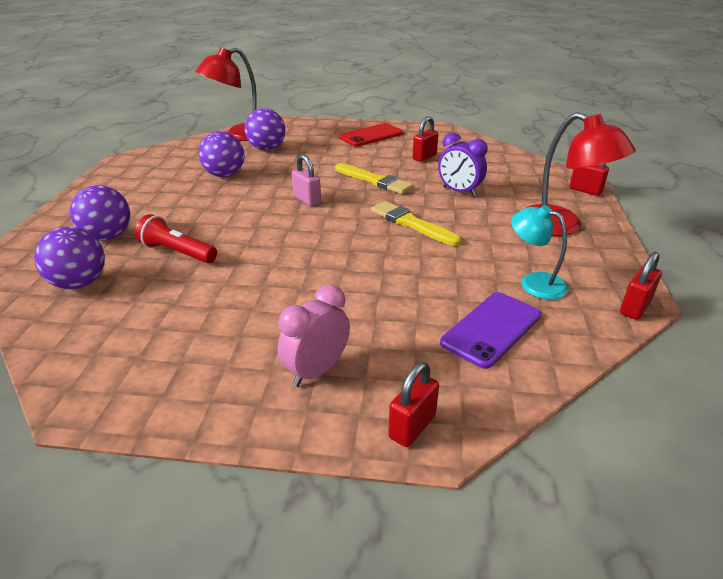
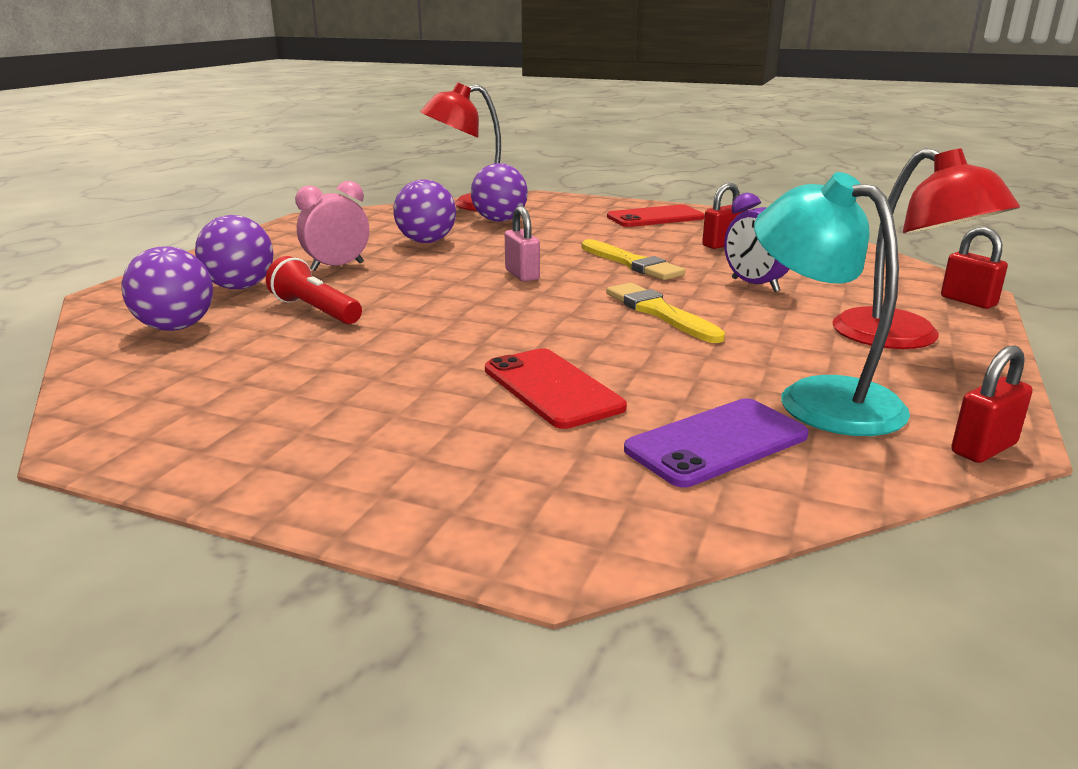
camera: 15 degrees right, 10 degrees down
pink clock [278,284,350,387] -> pink clock moved to [295,181,369,271]
red padlock [388,362,439,447] -> none
turquoise lamp [511,205,568,299] -> turquoise lamp [754,172,910,436], size x1.61
none -> red phone [485,348,627,429]

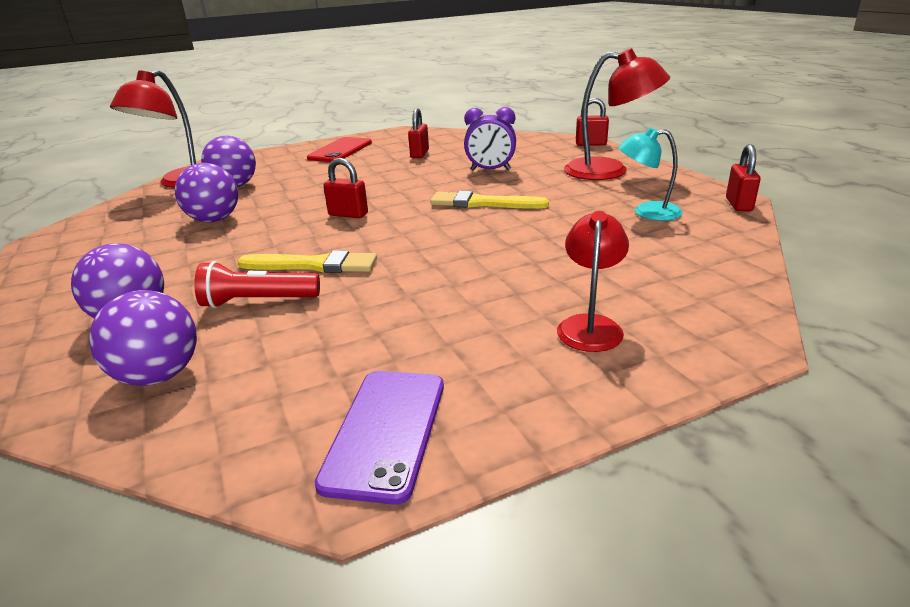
camera: 45 degrees left, 5 degrees up
pink clock [295,181,369,271] -> none
red phone [485,348,627,429] -> none
pink padlock [505,206,540,281] -> red padlock [323,158,368,218]
yellow brush [581,239,685,280] -> yellow brush moved to [238,250,377,273]
purple phone [624,398,809,487] -> purple phone moved to [315,371,444,505]
turquoise lamp [754,172,910,436] -> turquoise lamp [618,127,683,221], size x0.62
none -> red lamp [557,211,629,352]

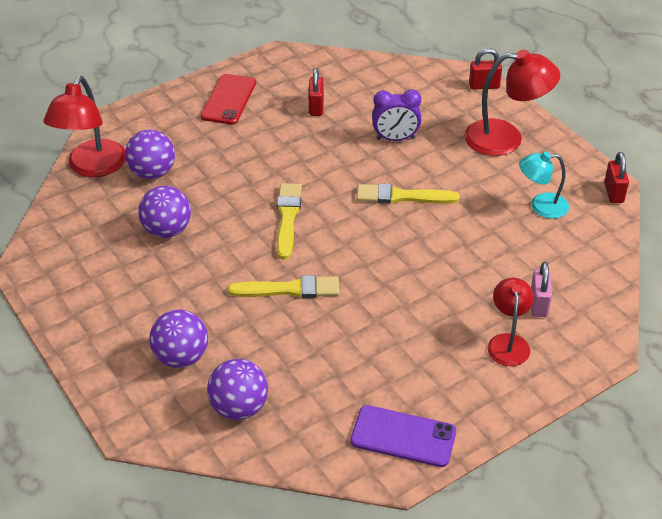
camera: 10 degrees left, 15 degrees up
red flashlight [194,261,320,308] -> none
purple phone [315,371,444,505] -> purple phone turned 75 degrees counterclockwise [350,405,456,467]
red padlock [323,158,368,218] -> yellow brush [277,183,302,260]
none -> pink padlock [531,262,552,317]

